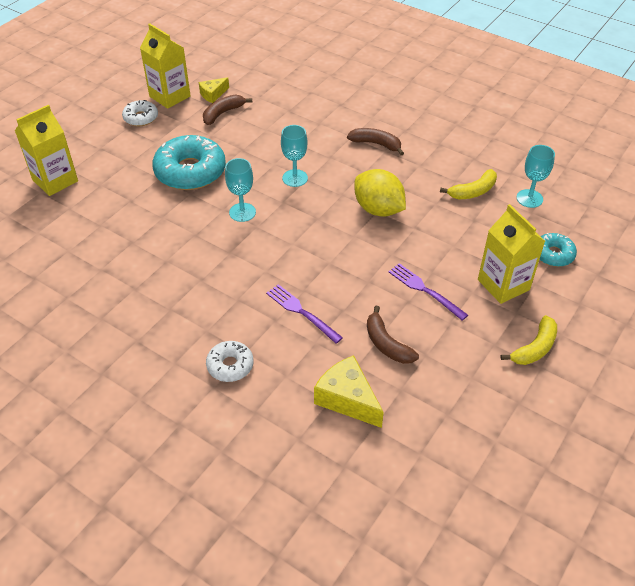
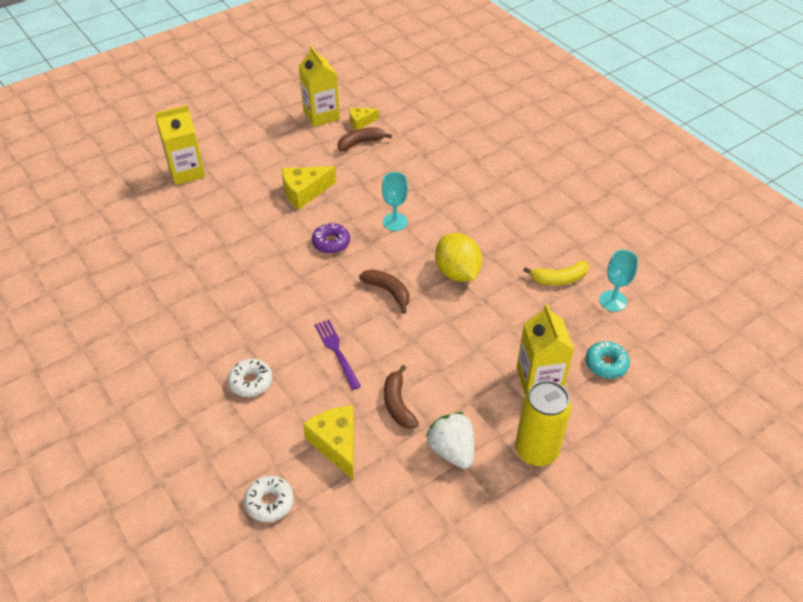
camera: 20 degrees right, 0 degrees up
white donut [122,100,158,126] -> white donut moved to [244,476,294,522]
turquoise donut [152,135,226,190] -> yellow cheese [282,166,336,209]
turquoise goblet [225,158,256,222] -> purple donut [312,223,350,254]
brown banana [347,128,404,155] -> brown banana moved to [359,269,409,313]
purple fork [388,263,468,321] -> none
yellow banana [501,315,557,365] -> yellow can [515,380,571,466]
none -> white strawberry [426,412,474,469]

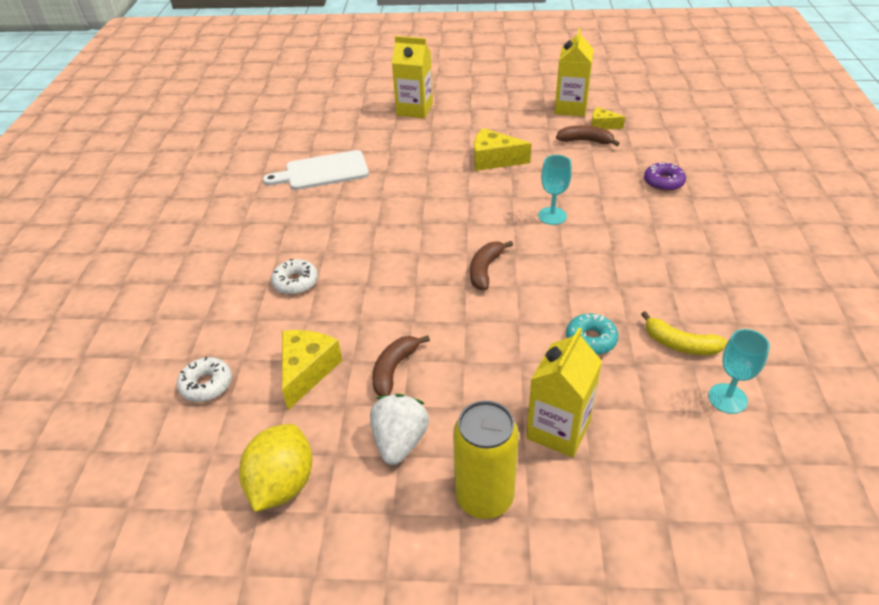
camera: 40 degrees right, 5 degrees down
purple donut [312,223,350,254] -> purple donut moved to [644,162,686,191]
purple fork [314,319,361,390] -> none
brown banana [359,269,409,313] -> brown banana turned 150 degrees counterclockwise [470,241,513,290]
yellow lemon [435,233,482,282] -> yellow lemon moved to [239,424,312,512]
turquoise donut [586,341,630,379] -> turquoise donut moved to [566,314,618,355]
none -> white cutting board [263,150,369,190]

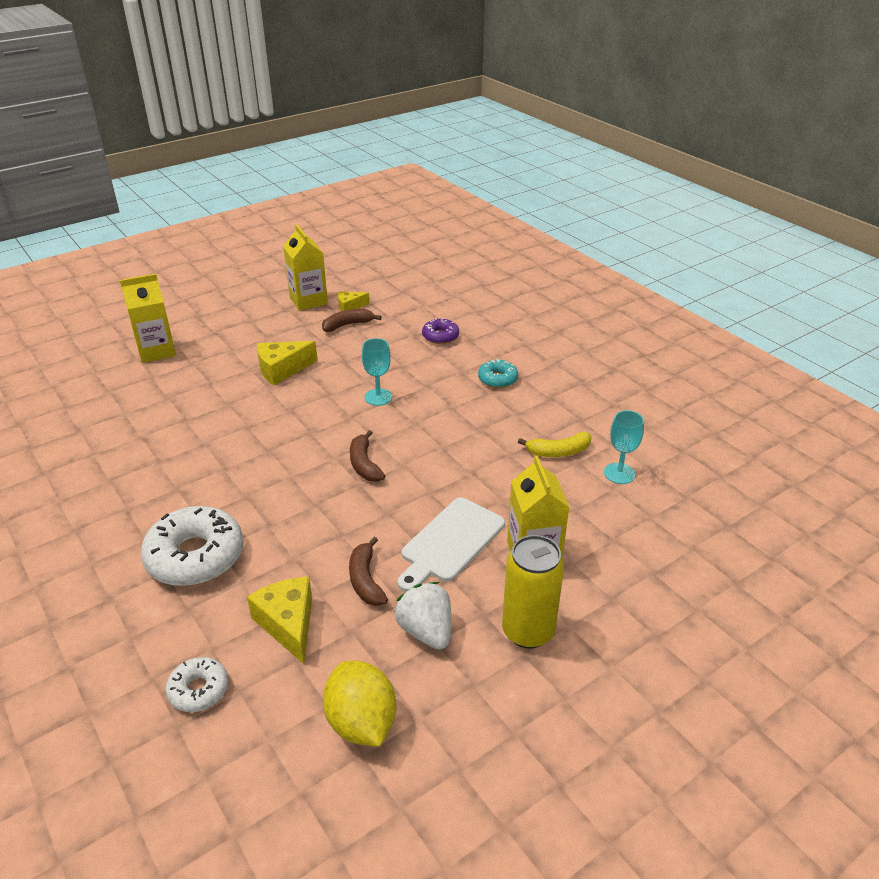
camera: 40 degrees left, 5 degrees down
white cutting board [263,150,369,190] -> white cutting board moved to [398,498,505,592]
white donut [271,259,318,295] -> white donut [141,506,243,586], size x1.90
turquoise donut [566,314,618,355] -> turquoise donut moved to [478,359,518,388]

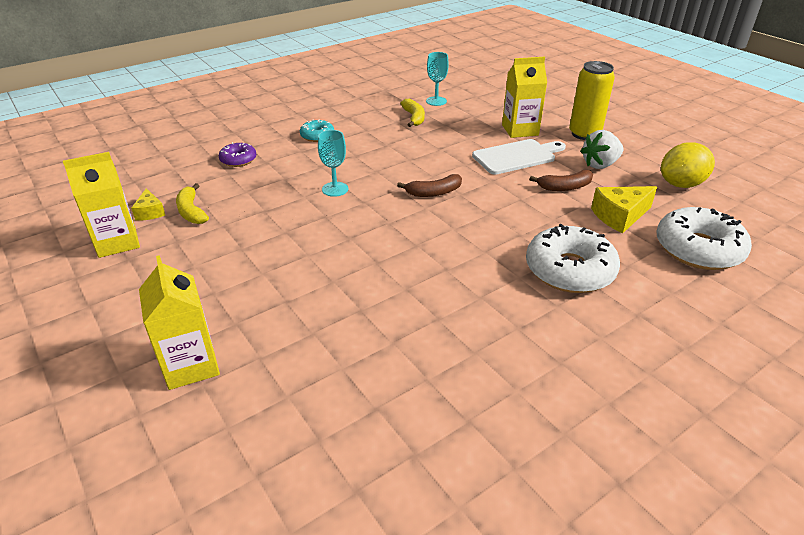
camera: 90 degrees left, 0 degrees up
white donut [166,657,228,712] -> white donut [657,207,752,270], size x1.90
yellow cheese [257,341,318,385] -> none
brown banana [322,308,382,332] -> yellow banana [176,183,209,224]
white cutting board [398,498,505,592] -> white cutting board turned 60 degrees counterclockwise [472,139,566,175]

